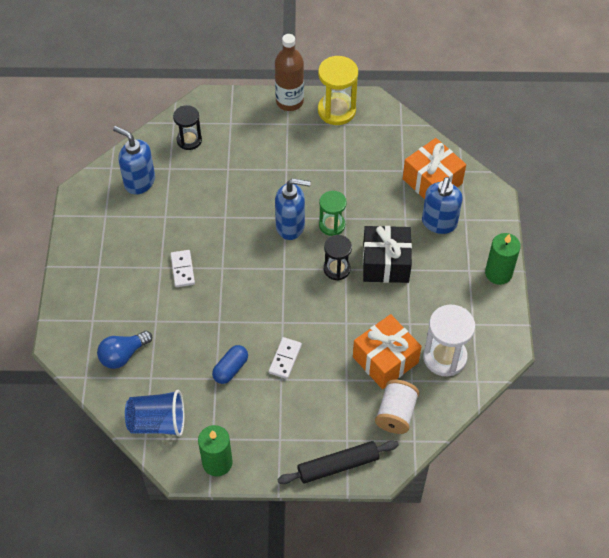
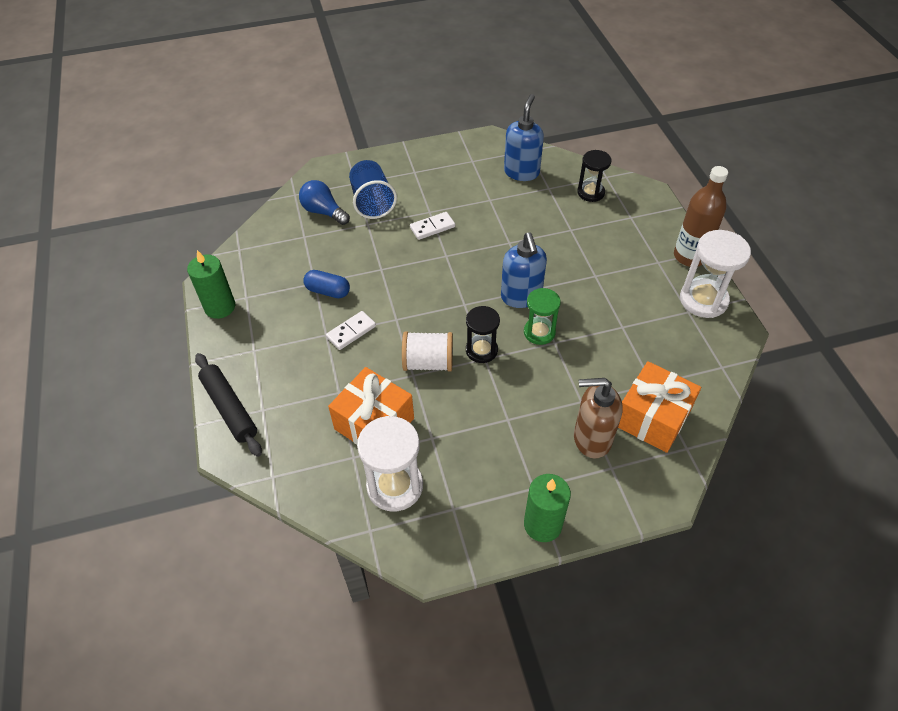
camera: 75 degrees right, 5 degrees down
blue cup [125,390,184,437] -> blue cup moved to [349,160,397,219]
white domino [269,337,302,379] -> white domino turned 45 degrees counterclockwise [326,311,376,350]
yellow hourglass [318,56,358,125] -> white hourglass [680,230,751,318]
black gift [363,226,412,283] -> none
white spool [375,380,419,434] -> white spool moved to [402,331,453,372]
blue soap dispenser [422,177,463,234] -> brown soap dispenser [574,378,622,459]

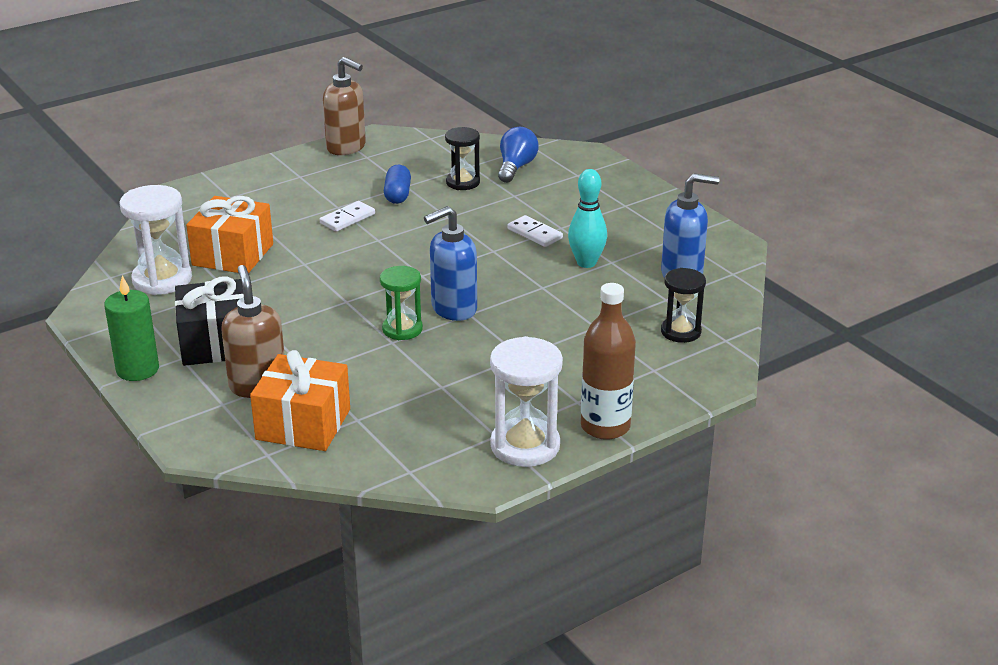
camera: 70 degrees right, 20 degrees down
green candle [187,250,235,319] -> brown soap dispenser [323,57,366,155]
black rolling pin [195,353,262,457] -> none
white domino [326,311,376,350] -> white domino turned 75 degrees counterclockwise [320,201,375,232]
blue cup [349,160,397,219] -> none
white spool [402,331,453,372] -> none
black hourglass [466,306,500,363] -> black hourglass moved to [445,127,480,190]
none -> black gift [175,276,244,366]
none -> turquoise bowling pin [568,169,607,268]

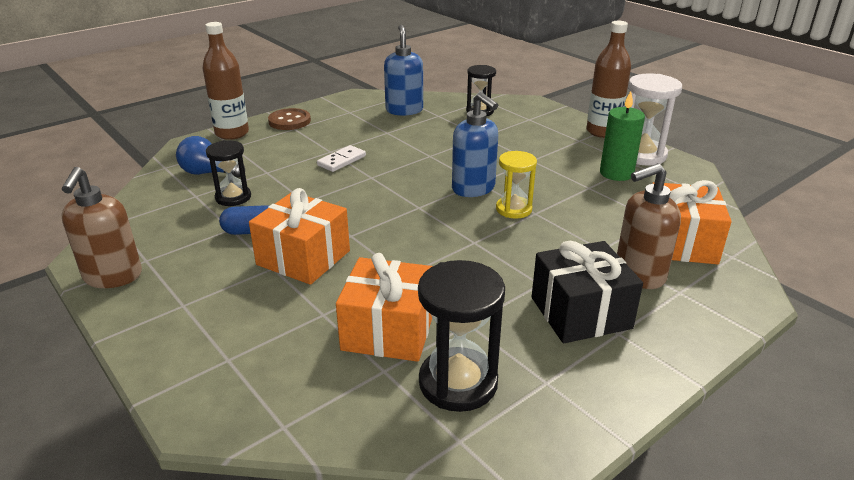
camera: 95 degrees left, 0 degrees up
green candle [104,276,159,381] -> green candle moved to [600,91,645,181]
white hourglass [119,185,192,295] -> black hourglass [418,260,505,412]
white domino [320,201,375,232] -> orange gift [249,188,350,285]
brown soap dispenser [323,57,366,155] -> brown soap dispenser turned 150 degrees clockwise [61,167,142,288]
green hourglass [380,266,423,340] -> yellow hourglass [496,151,537,219]
turquoise bowling pin [568,169,607,268] -> none
none -> brown bottle [203,22,249,140]
none -> brown button [268,108,311,130]

